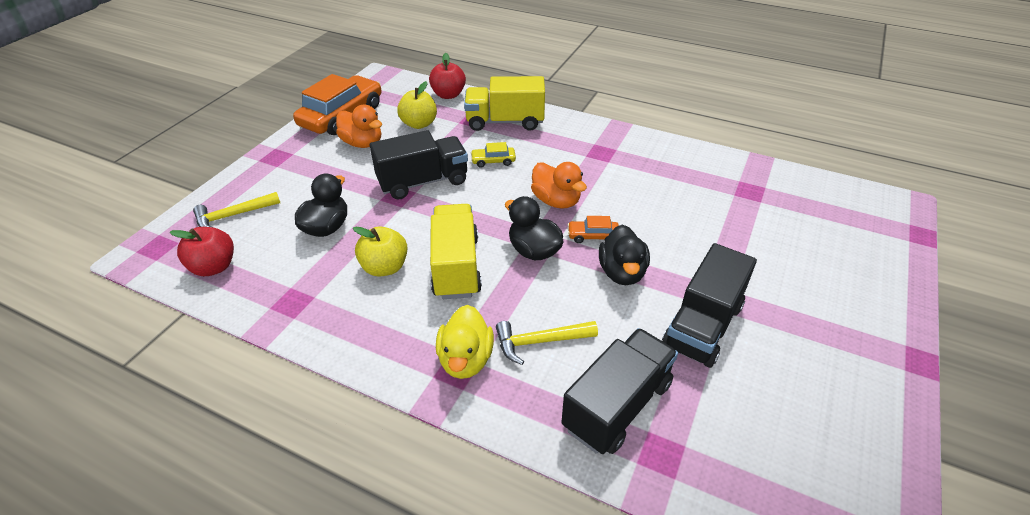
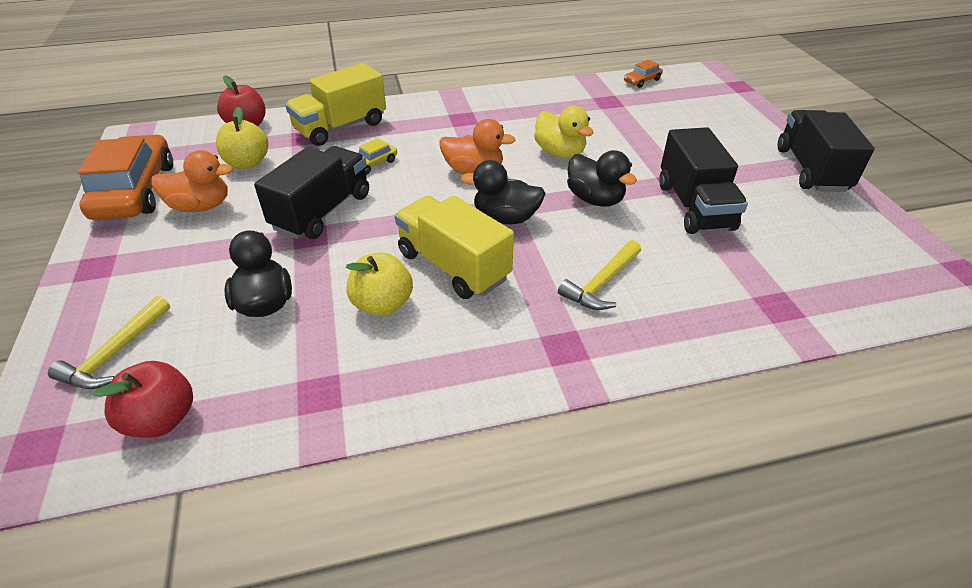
camera: 40 degrees left, 0 degrees up
yellow duck [436,305,494,379] -> yellow duck moved to [534,106,594,158]
black truck [562,328,678,454] -> black truck moved to [778,110,875,192]
orange car [568,216,619,243] -> orange car moved to [624,60,663,88]

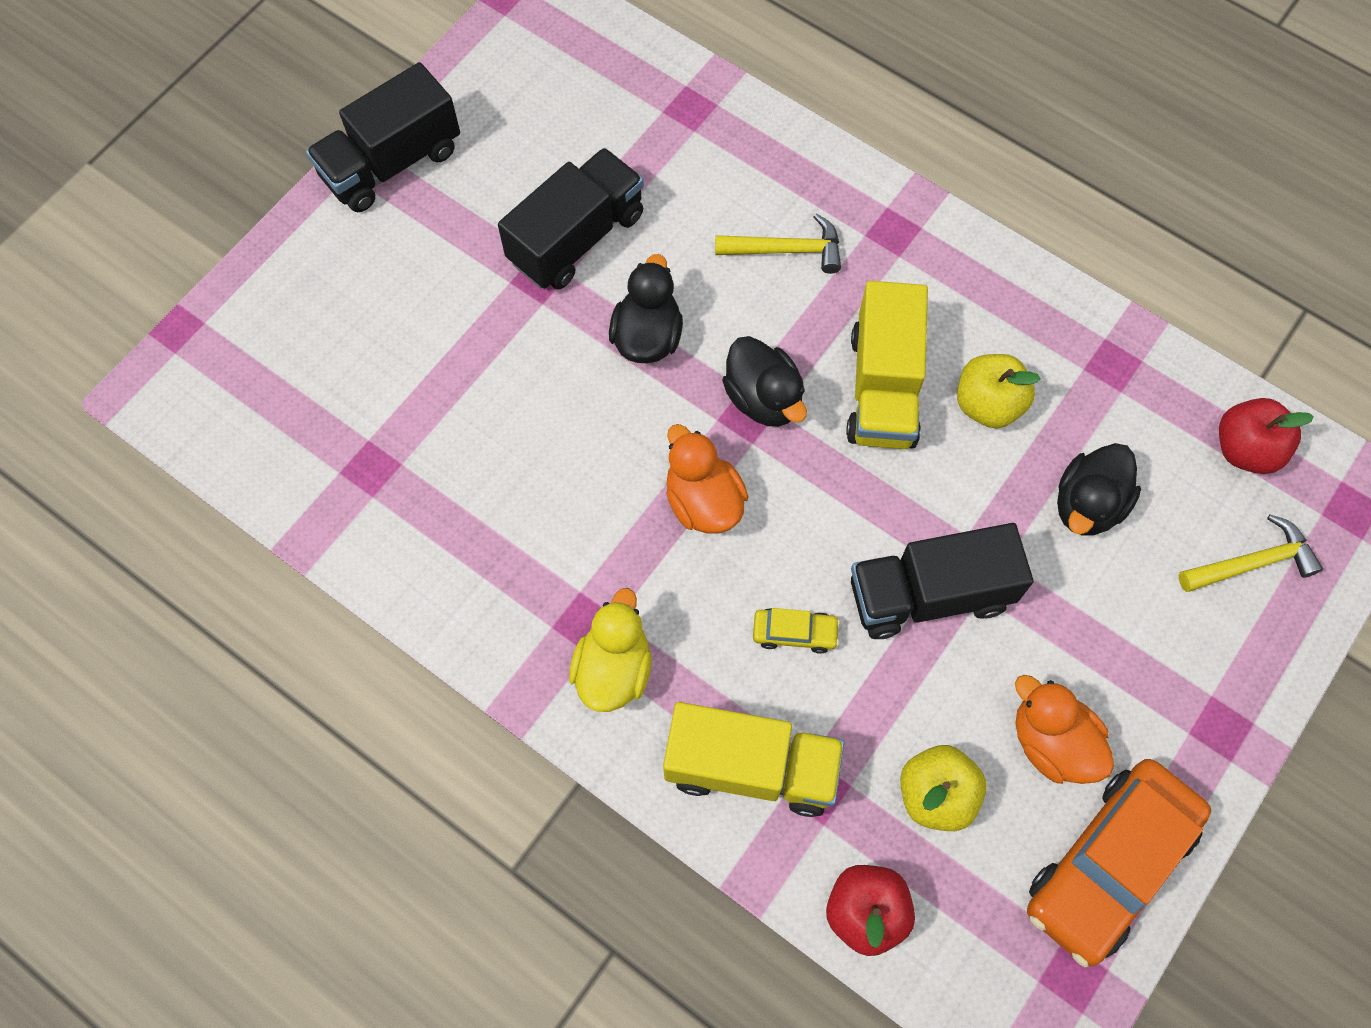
camera: 130 degrees left, 25 degrees up
yellow duck [534,106,594,158] -> yellow duck moved to [569,588,652,712]
orange car [624,60,663,88] -> none

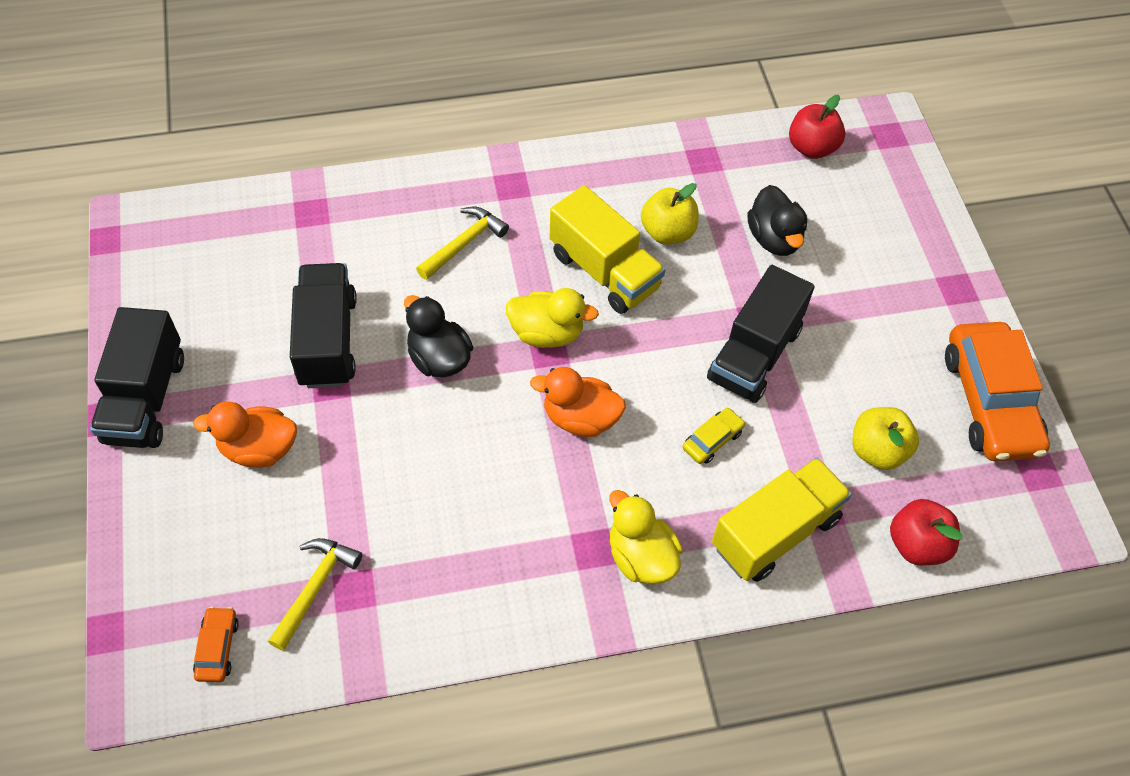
camera: 50 degrees left, 10 degrees down
black duck [722,336,807,427] -> yellow duck [506,288,599,348]
orange duck [1015,675,1114,784] -> orange duck moved to [193,401,297,468]
yellow hammer [1179,515,1323,592] -> yellow hammer moved to [268,538,362,651]
none -> orange car [193,607,239,682]

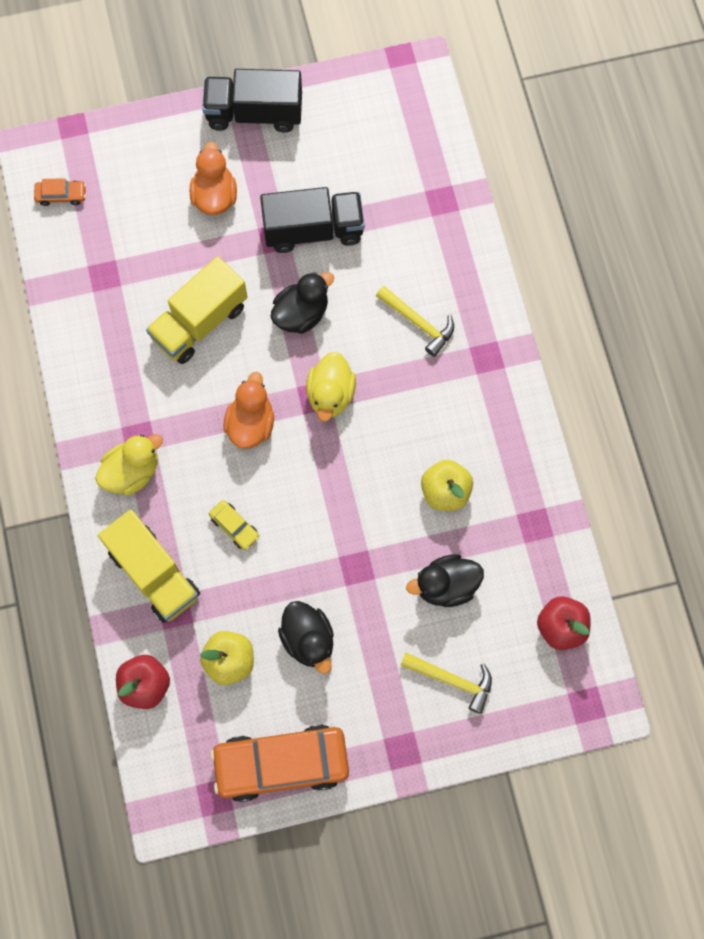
camera: 90 degrees right, 15 degrees up
yellow hammer [268,538,362,651] -> yellow hammer moved to [400,652,492,714]
yellow truck [550,185,665,314] -> yellow truck moved to [146,256,247,364]
black truck [707,265,815,403] -> none
none -> black duck [278,601,334,674]

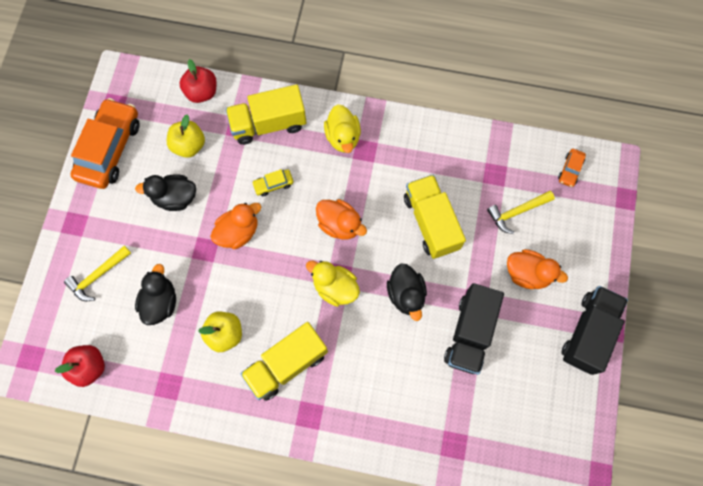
camera: 115 degrees right, 0 degrees up
yellow hammer [376,286,454,357] -> yellow hammer moved to [487,191,555,234]
none -> orange duck [210,203,261,249]
none -> yellow truck [241,322,328,401]

